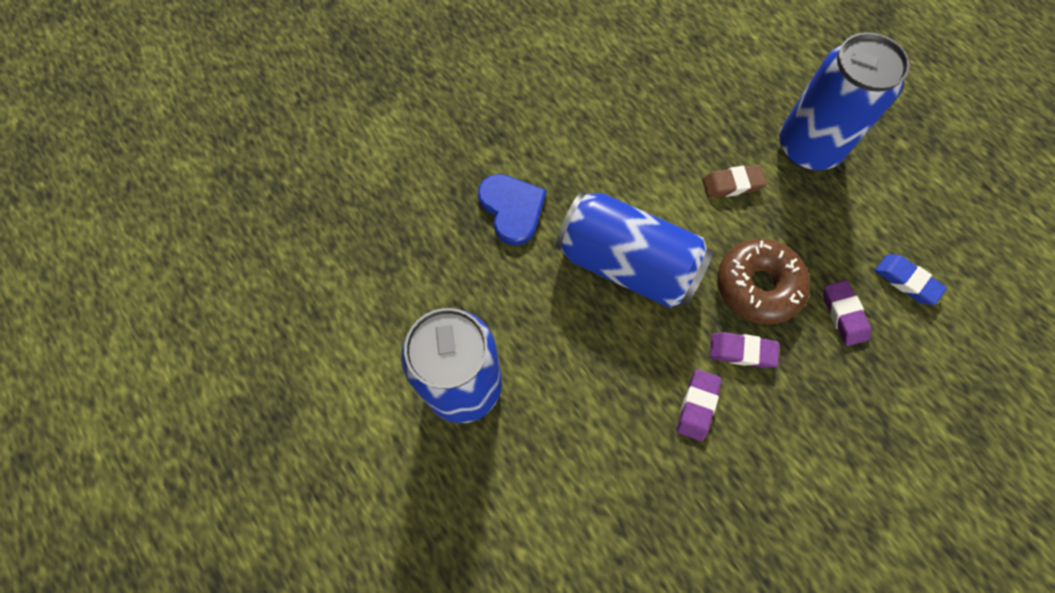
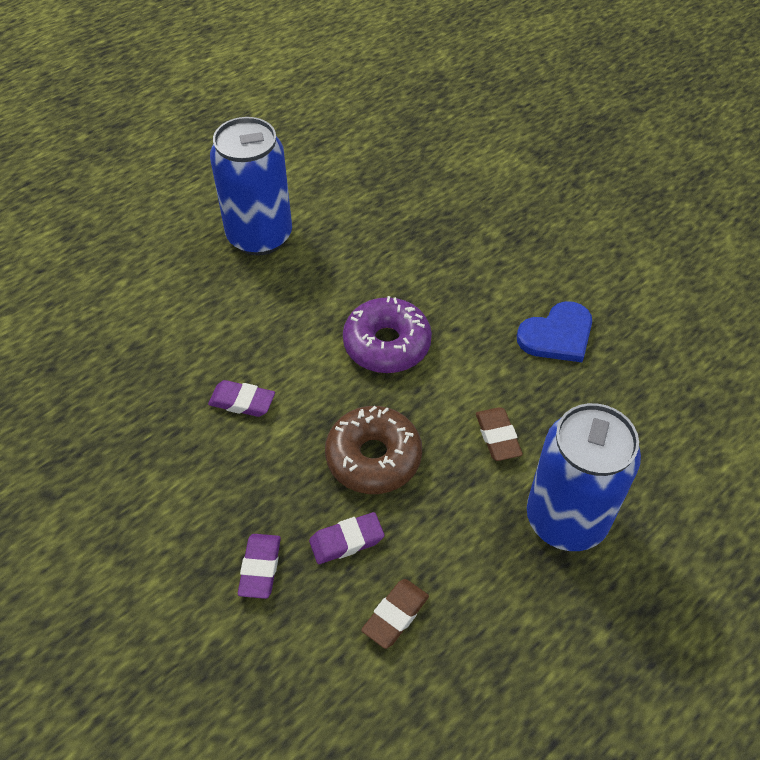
camera: 85 degrees right, 15 degrees down
blue heart [478,174,546,245] -> blue heart moved to [517,301,592,362]
blue can [555,191,713,308] -> purple donut [343,296,432,373]
purple eraser [710,332,779,368] -> purple eraser moved to [238,534,281,599]
blue eraser [875,254,947,305] -> brown eraser [361,579,429,649]

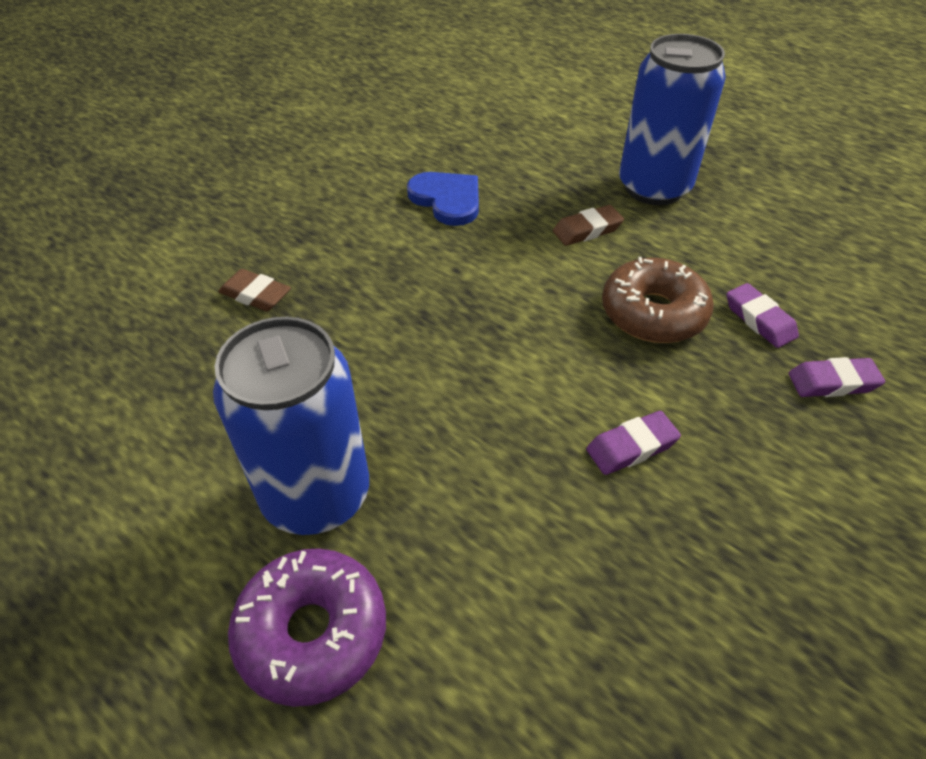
camera: 100 degrees left, 5 degrees down
purple eraser [208,380,275,417] -> purple eraser turned 60 degrees clockwise [586,411,681,475]
purple donut [343,296,432,373] -> purple donut moved to [228,548,386,707]
brown eraser [361,579,429,649] -> brown eraser moved to [218,269,291,311]

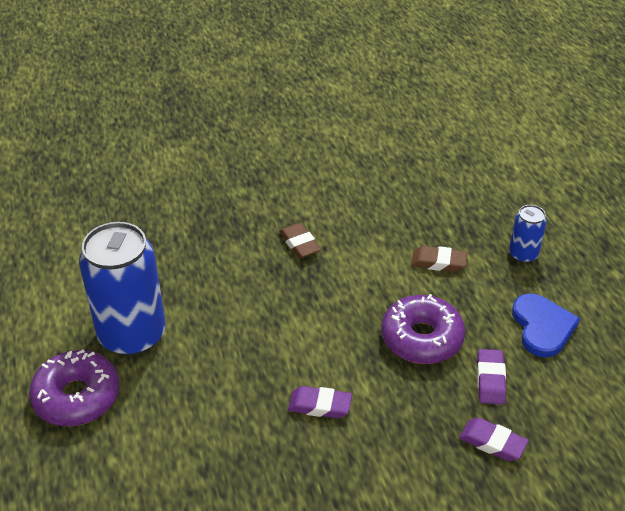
camera: 35 degrees right, 5 degrees down
brown eraser [218,269,291,311] -> brown eraser moved to [279,223,321,259]
blue heart [407,172,479,226] -> blue heart moved to [512,294,580,357]
brown donut [602,257,714,343] -> purple donut [381,294,465,364]
blue can [619,34,726,205] -> blue can [509,205,547,263], size x0.47

